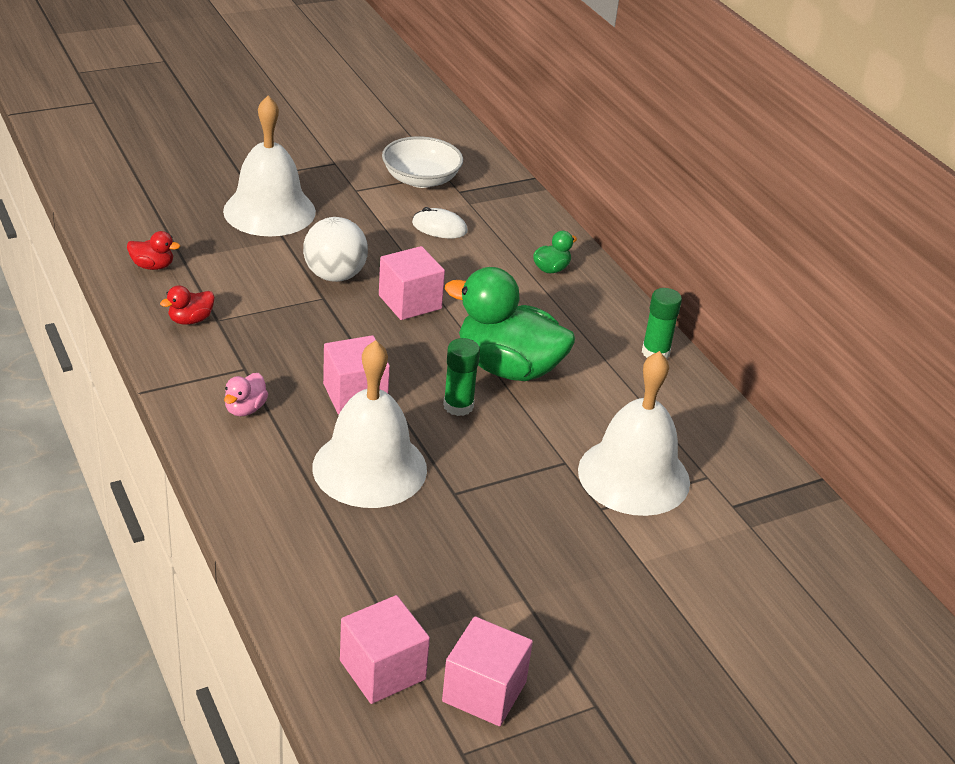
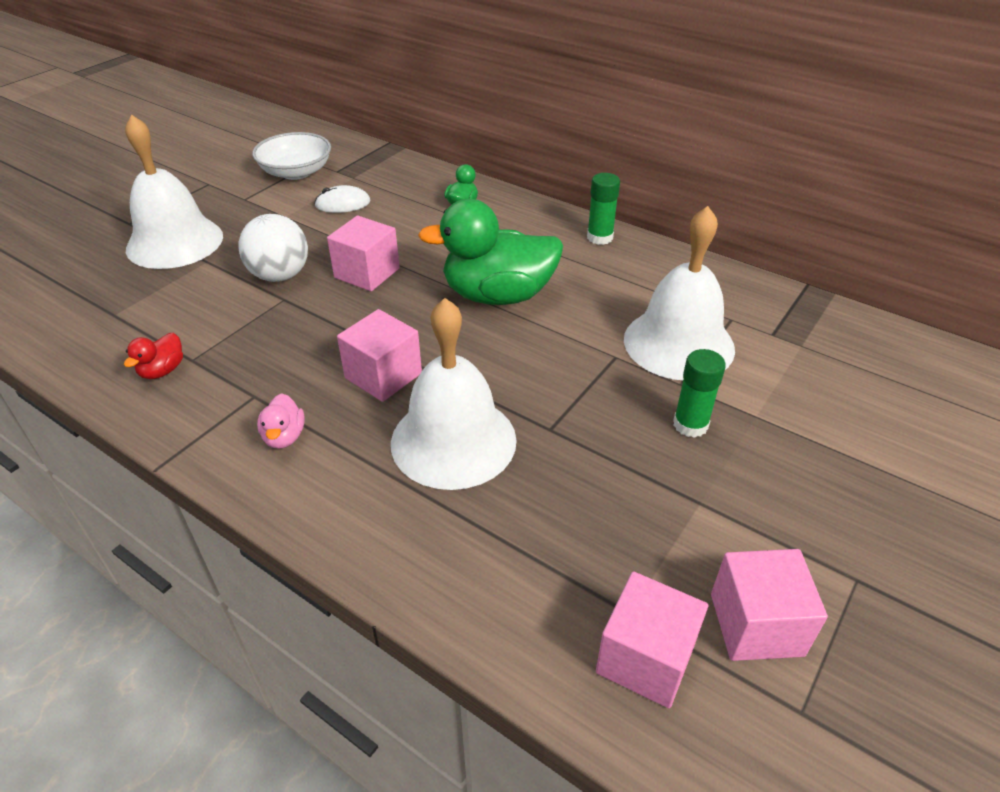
camera: 25 degrees left, 5 degrees up
red duck [127,231,180,270] -> none
green glue stick [443,338,480,416] -> green glue stick moved to [673,349,726,438]

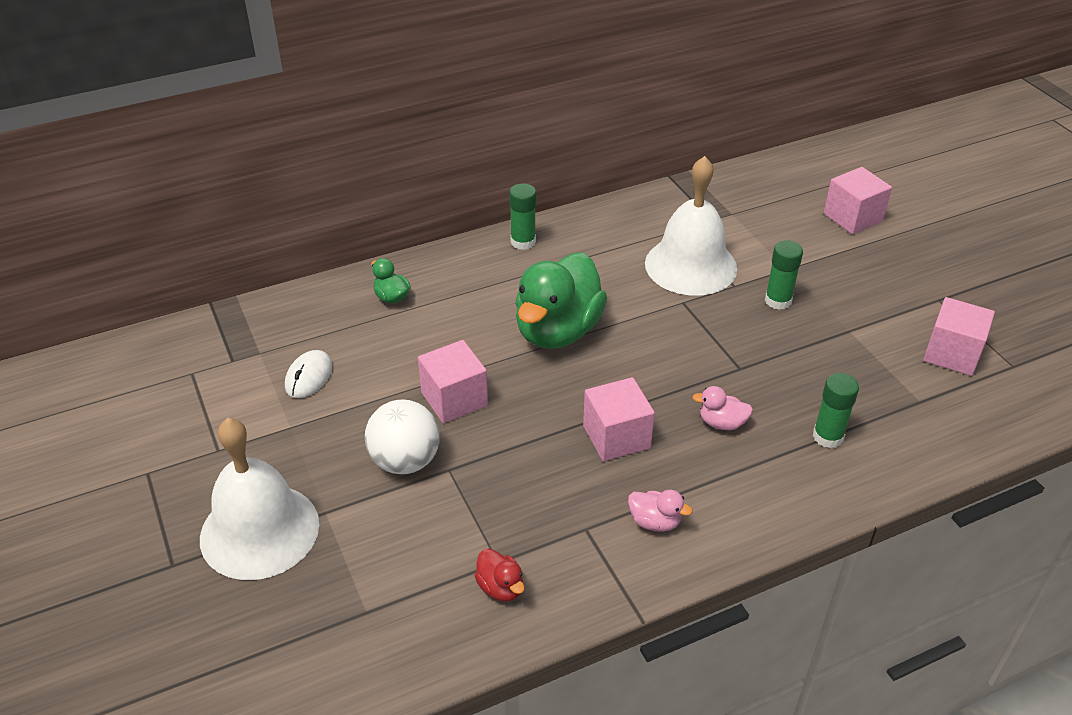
camera: 60 degrees left, 0 degrees up
white bowl [252,132,331,180] -> none
white bell [391,298,517,490] -> pink duck [693,386,753,430]
pink cube [596,571,708,708] -> pink cube moved to [824,167,892,234]
none -> green glue stick [813,373,859,448]

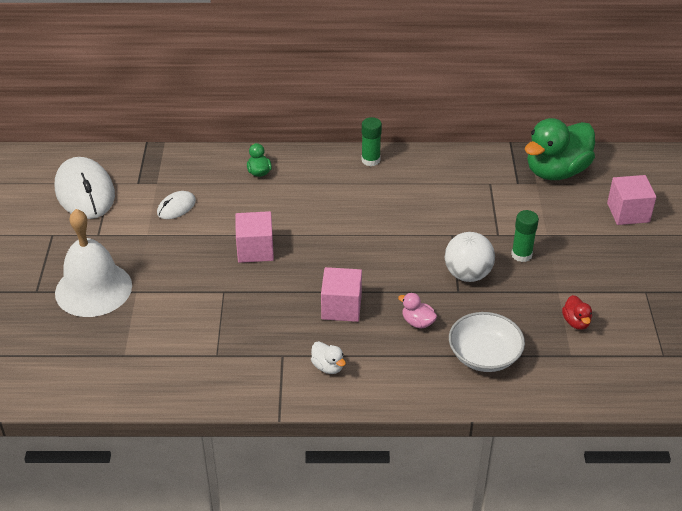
camera: 25 degrees right, 0 degrees up
white ball [365,399,440,474] -> white ball moved to [445,232,495,282]
red duck [474,548,525,601] -> red duck moved to [562,295,592,330]
green duck [515,252,607,349] -> green duck moved to [525,118,595,180]
pink duck [628,490,692,532] -> white duck [311,341,346,374]
white bell [645,156,737,296] -> none
green glue stick [813,373,859,448] -> white bowl [449,312,525,372]
pink cube [923,297,995,376] -> none
none -> white mouse [55,157,115,219]

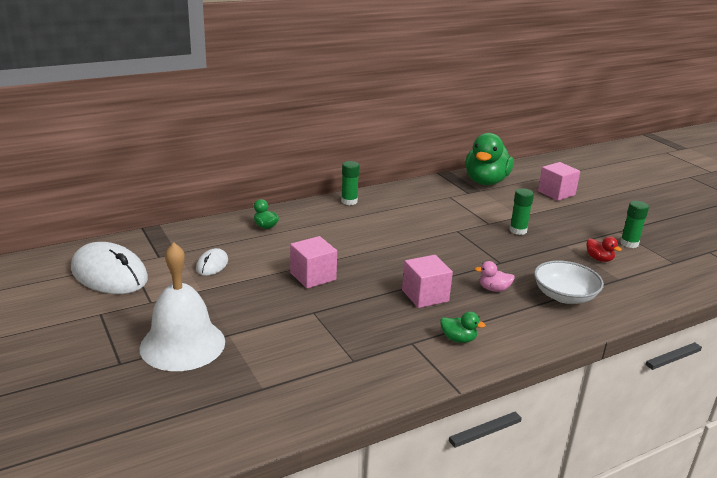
camera: 30 degrees left, 15 degrees down
white duck [311,341,346,374] -> green duck [440,311,486,343]
white ball [445,232,495,282] -> none
none -> green glue stick [620,201,649,248]

